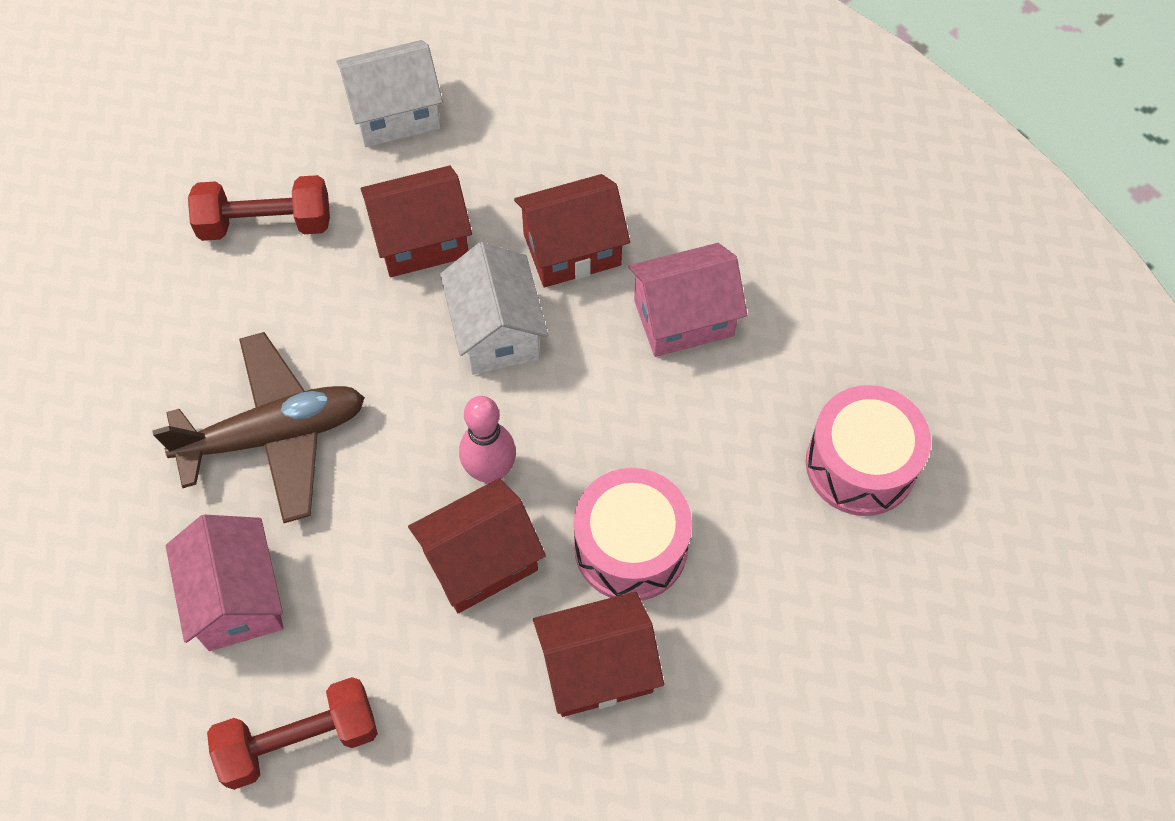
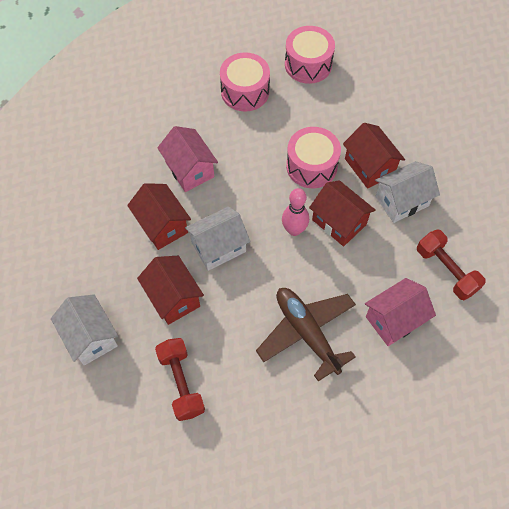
camera: 105 degrees left, 0 degrees up
none -> pink drum [285,26,335,84]
none -> white house [375,161,440,223]

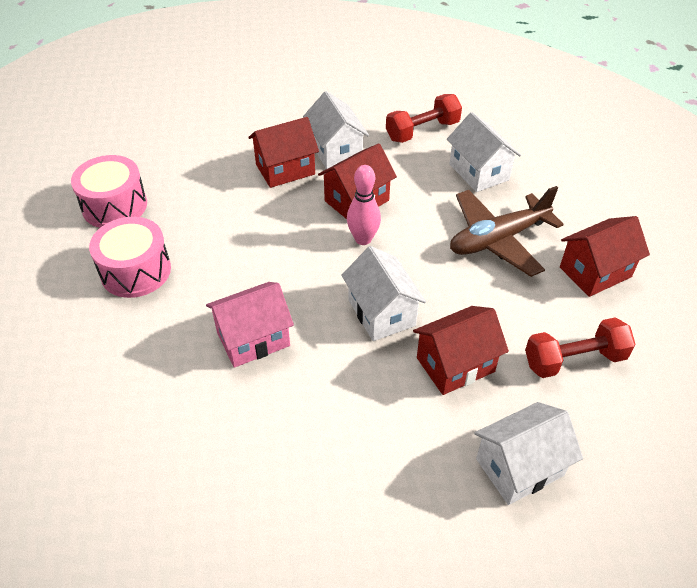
camera: 85 degrees left, 15 degrees down
red house [127,183,191,250] -> red house moved to [560,216,650,297]
pink drum [286,127,341,188] -> none
pink house [365,278,436,346] -> white house [447,112,521,192]

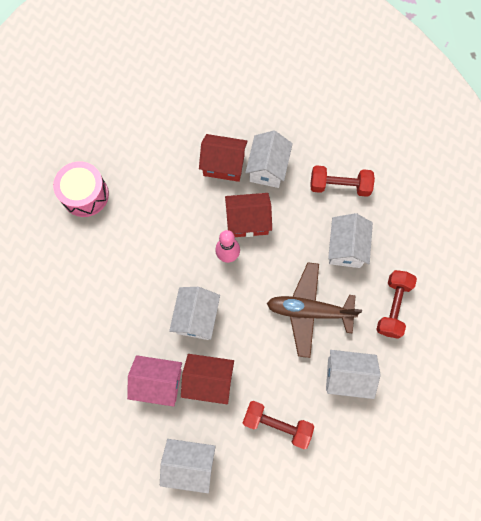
camera: 35 degrees right, 25 degrees up
pink drum [71,155,147,228] -> none
pink house [206,282,294,368] -> pink house moved to [127,355,182,407]
red house [560,216,650,297] -> white house [326,350,381,399]
none -> red dumbbell [376,270,417,339]

